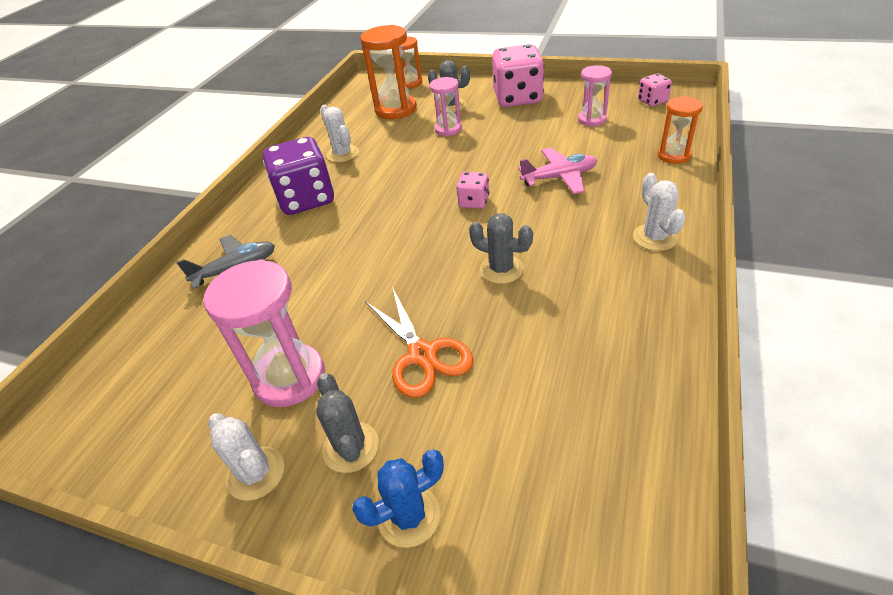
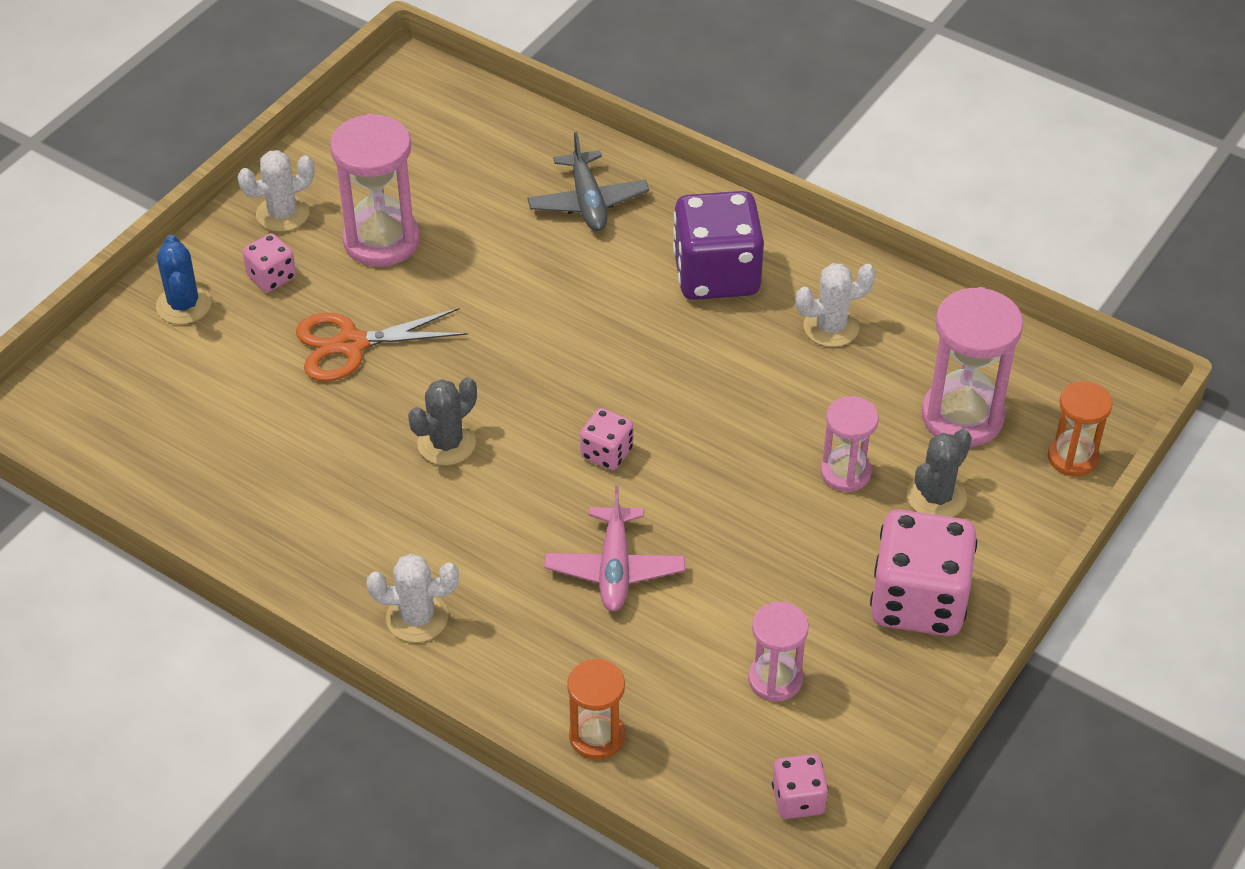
camera: 100 degrees right, 5 degrees up
grey cactus [316,373,379,473] -> pink dice [242,233,296,292]
orange hourglass [360,25,417,119] -> pink hourglass [922,287,1023,447]

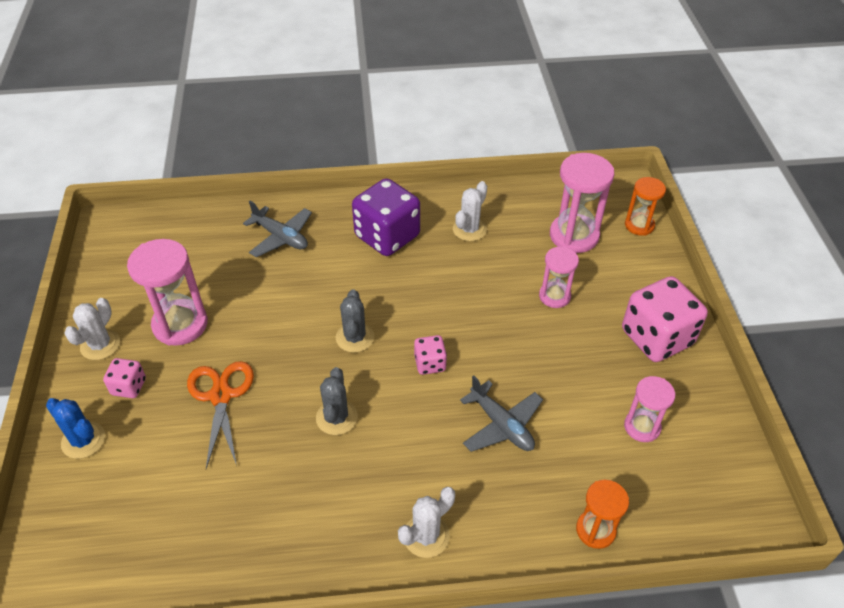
camera: 40 degrees left, 0 degrees up
orange scissors [296,308,468,381] -> orange scissors turned 135 degrees clockwise [187,361,254,469]
pink plane [544,485,685,611] -> grey plane [460,375,543,452]
pink dice [772,754,828,819] -> none
grey cactus [907,429,972,517] -> grey cactus moved to [336,289,374,353]

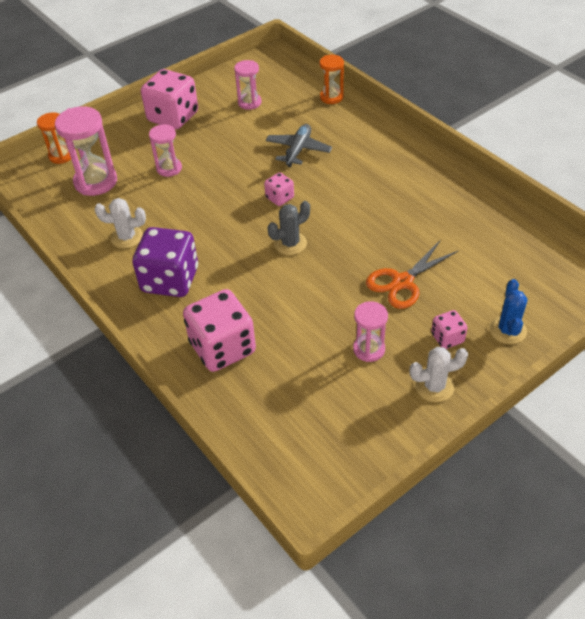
camera: 120 degrees left, 0 degrees up
pink hourglass [127,239,208,346] -> pink hourglass [353,301,388,362], size x0.60
grey plane [243,201,312,257] -> pink dice [183,289,256,372]
grey cactus [316,367,358,435] -> none
white cactus [398,487,455,558] -> none

